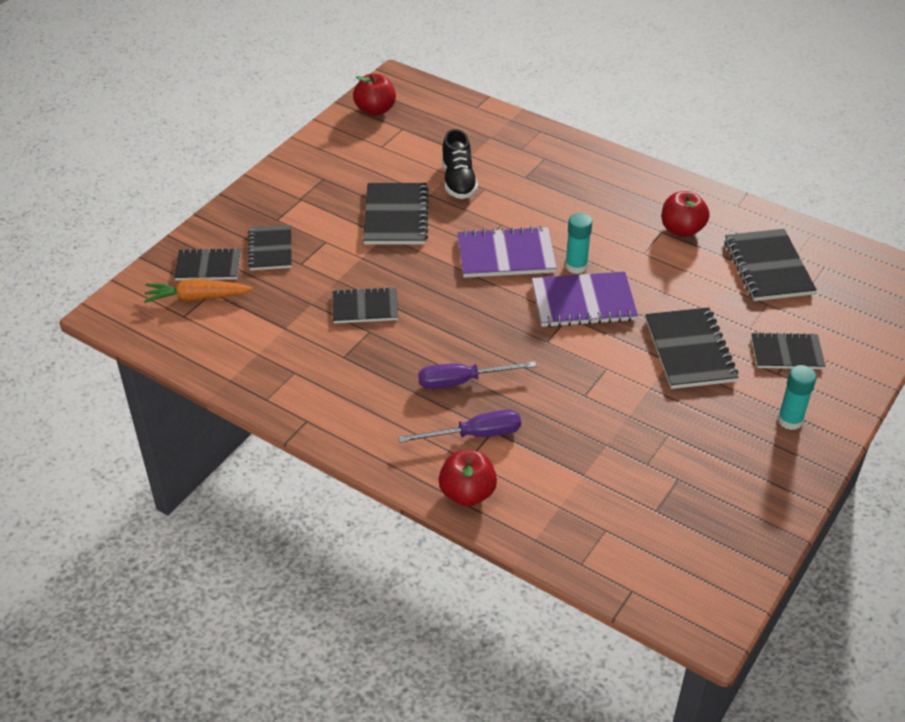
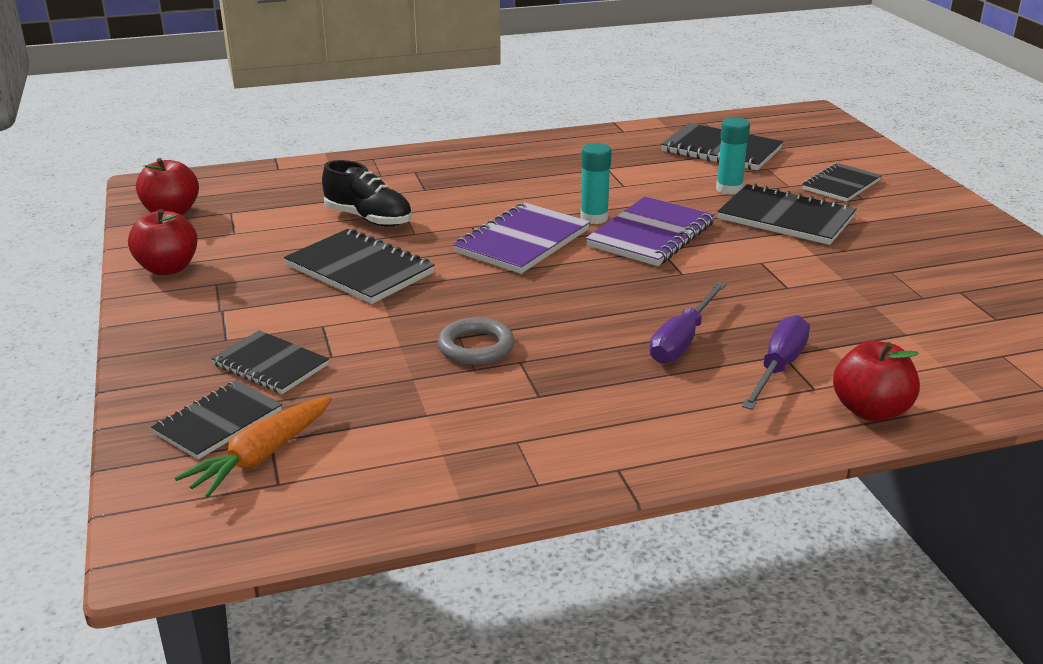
camera: 50 degrees left, 15 degrees down
black notebook [333,287,398,323] -> grey ring [438,318,514,365]
red apple [662,191,710,237] -> red apple moved to [128,209,198,275]
turquoise glue stick [777,365,817,430] -> turquoise glue stick moved to [716,117,750,195]

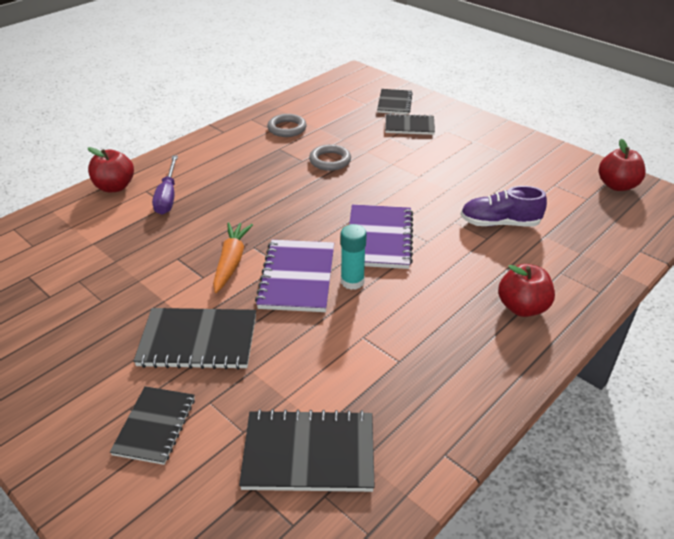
camera: 150 degrees right, 10 degrees up
red apple [128,209,198,275] -> red apple moved to [498,264,555,317]
orange carrot [175,396,332,498] -> orange carrot moved to [213,222,253,293]
black notebook [284,229,435,304] -> none
black shoe [322,160,412,226] -> purple shoe [461,186,547,227]
purple screwdriver [649,282,726,363] -> none
turquoise glue stick [716,117,750,195] -> none
none -> grey ring [267,114,307,137]

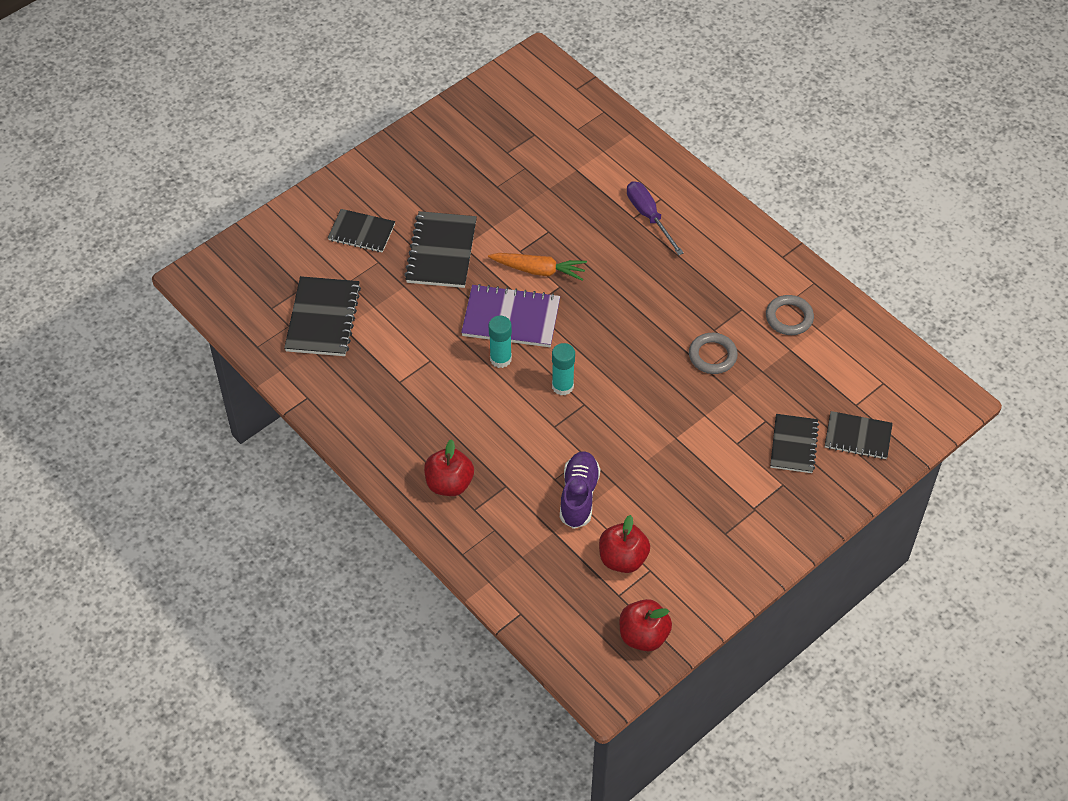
camera: 95 degrees right, 15 degrees up
red apple [88,147,134,192] -> red apple moved to [599,515,650,573]
purple screwdriver [152,156,178,215] -> purple screwdriver turned 60 degrees clockwise [627,181,684,255]
purple notebook [349,204,413,269] -> turquoise glue stick [552,343,575,395]

